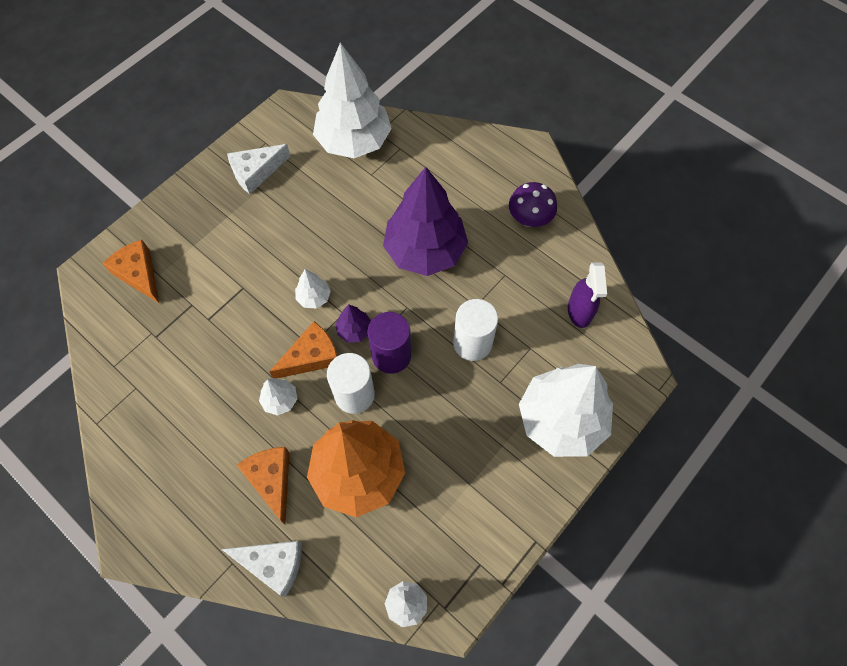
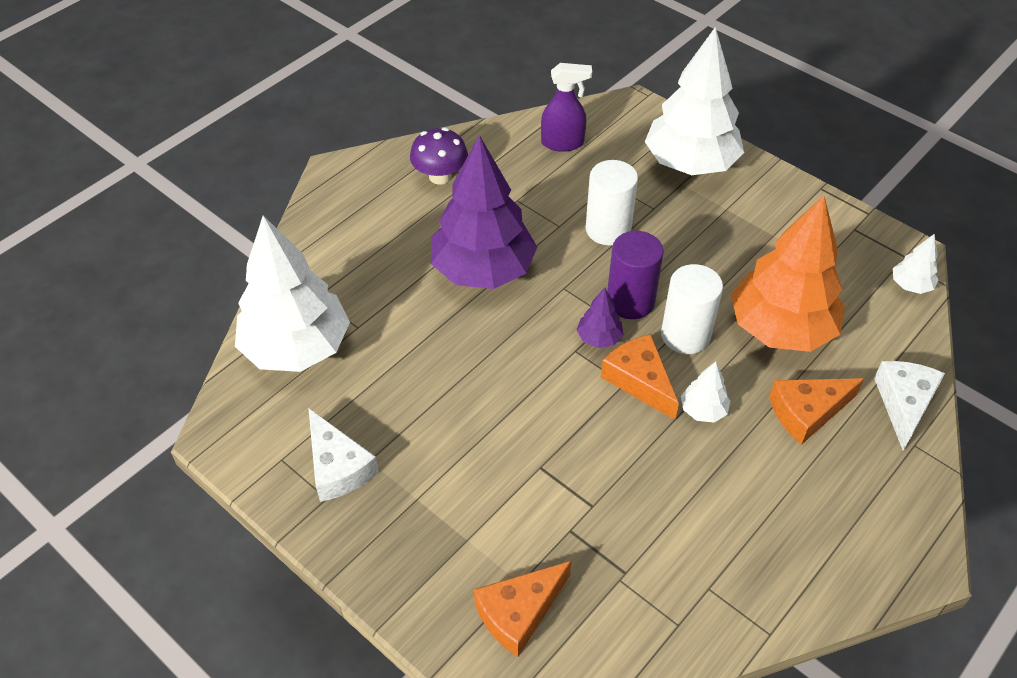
camera: 90 degrees left, 15 degrees down
white tree [295,269,331,309] -> none

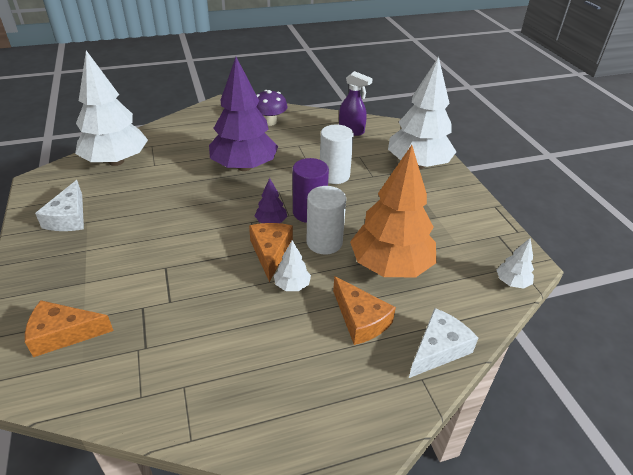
camera: 30 degrees right, 10 degrees down
orange cheese [769,378,864,445] -> orange cheese turned 135 degrees counterclockwise [333,276,396,345]

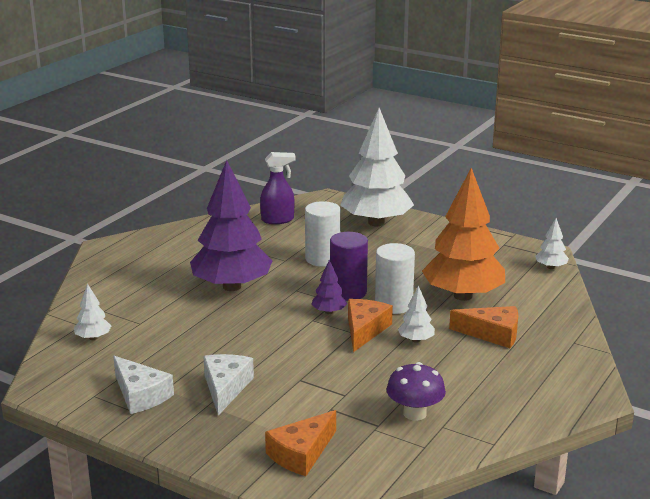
camera: 40 degrees left, 15 degrees down
white tree [75,50,148,166] -> white tree [74,283,111,340], size x0.42
orange cheese [249,223,293,282] -> orange cheese turned 60 degrees clockwise [348,299,393,352]
purple mushroom [256,90,288,126] -> purple mushroom moved to [387,362,446,421]
white cheese [409,308,478,378] -> white cheese moved to [203,354,254,416]

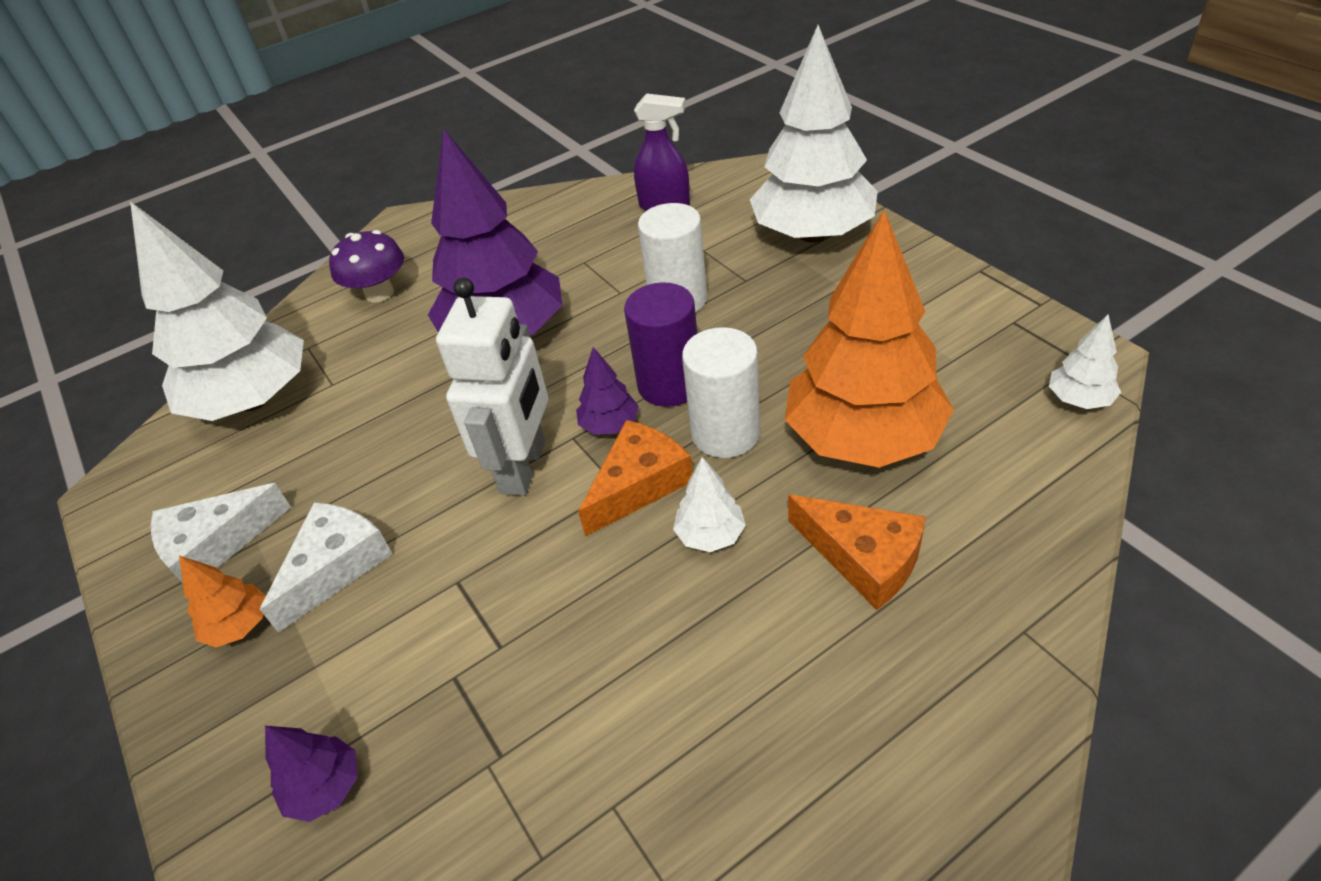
camera: 30 degrees right, 20 degrees up
white tree [74,283,111,340] -> white tree [130,201,304,421], size x2.39
white cheese [113,356,174,414] -> white cheese turned 75 degrees clockwise [151,483,291,582]
orange cheese [265,410,336,476] -> purple tree [265,726,358,822]
purple mushroom [387,362,446,421] -> purple mushroom moved to [329,230,404,302]
none -> orange tree [179,556,266,647]
none -> white robot [436,277,548,496]

